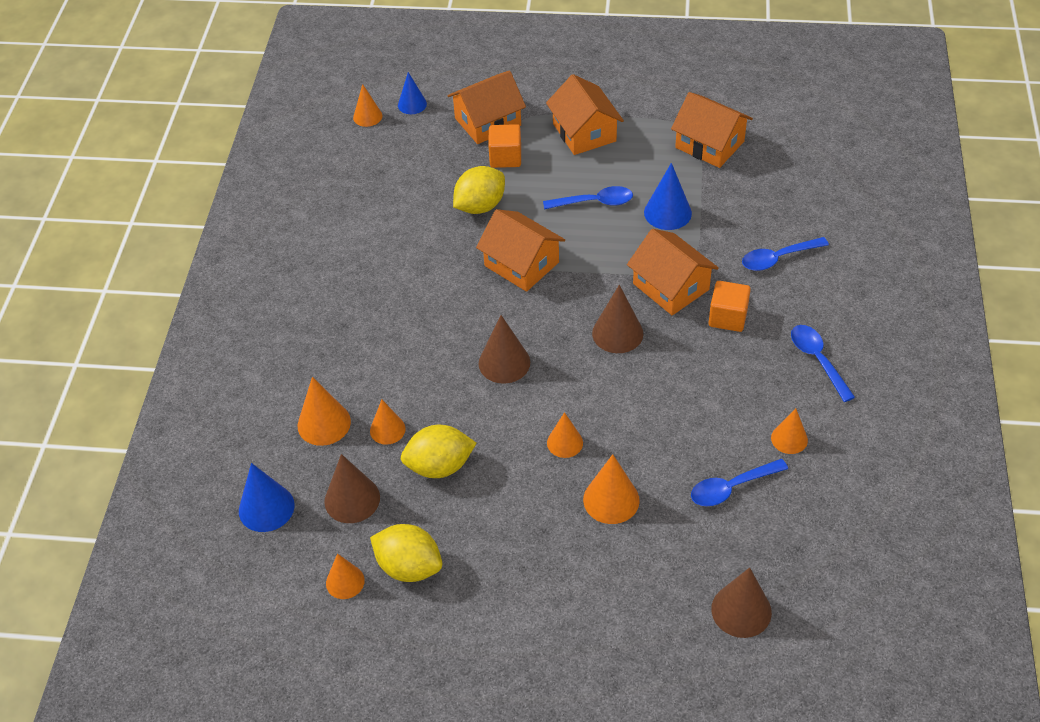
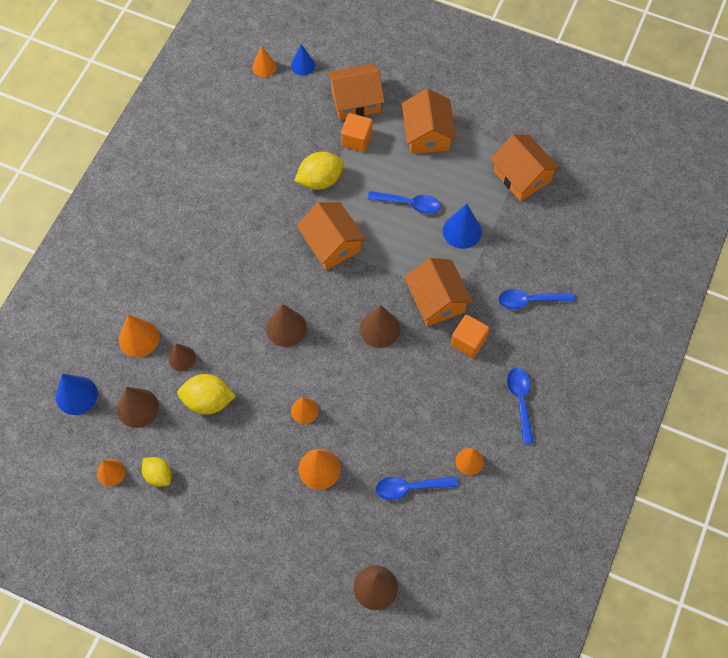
camera: 15 degrees right, 15 degrees up
orange cone [370,400,406,445] -> brown cone [169,343,196,371]
yellow lemon [370,524,442,582] -> yellow lemon [142,457,172,487], size x0.65

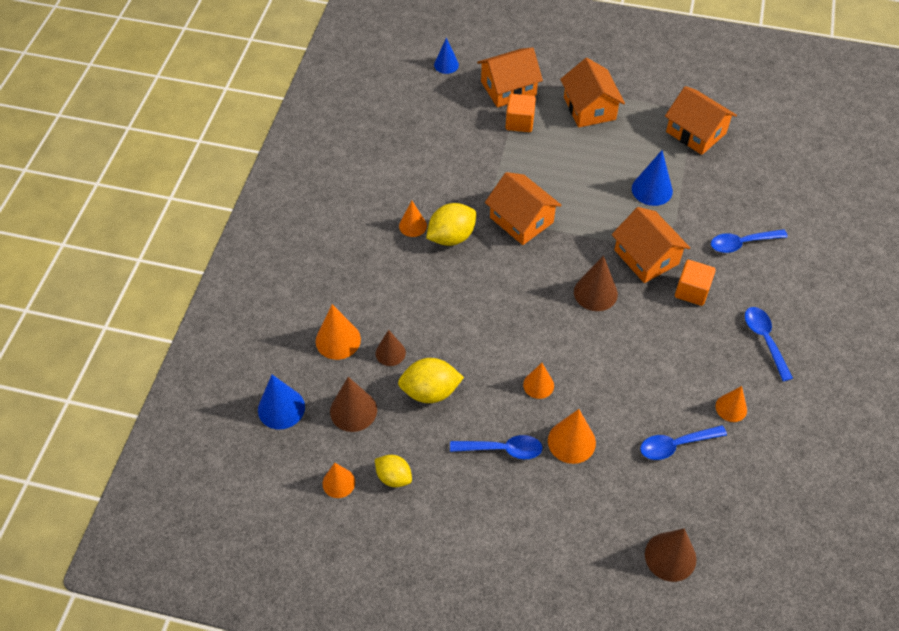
camera: 10 degrees left, 10 degrees down
orange cone [252,45,277,77] -> orange cone moved to [399,201,427,237]
brown cone [266,304,307,347] -> none
yellow lemon [294,152,344,190] -> yellow lemon moved to [426,203,476,246]
blue spoon [368,191,441,214] -> blue spoon moved to [450,435,543,459]

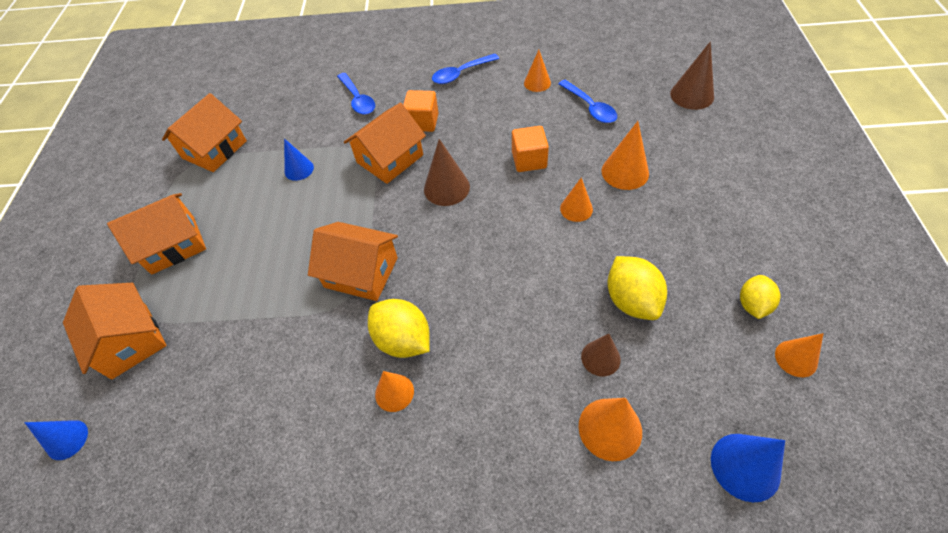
camera: 100 degrees left, 0 degrees up
brown cone [330,377,377,432] -> none
blue spoon [450,435,543,459] -> none
orange house [485,172,562,245] -> orange house turned 75 degrees clockwise [308,222,398,301]
orange cube [505,94,536,132] -> orange cube moved to [512,126,549,172]
blue cone [632,150,673,206] -> blue cone [284,138,314,181], size x0.67

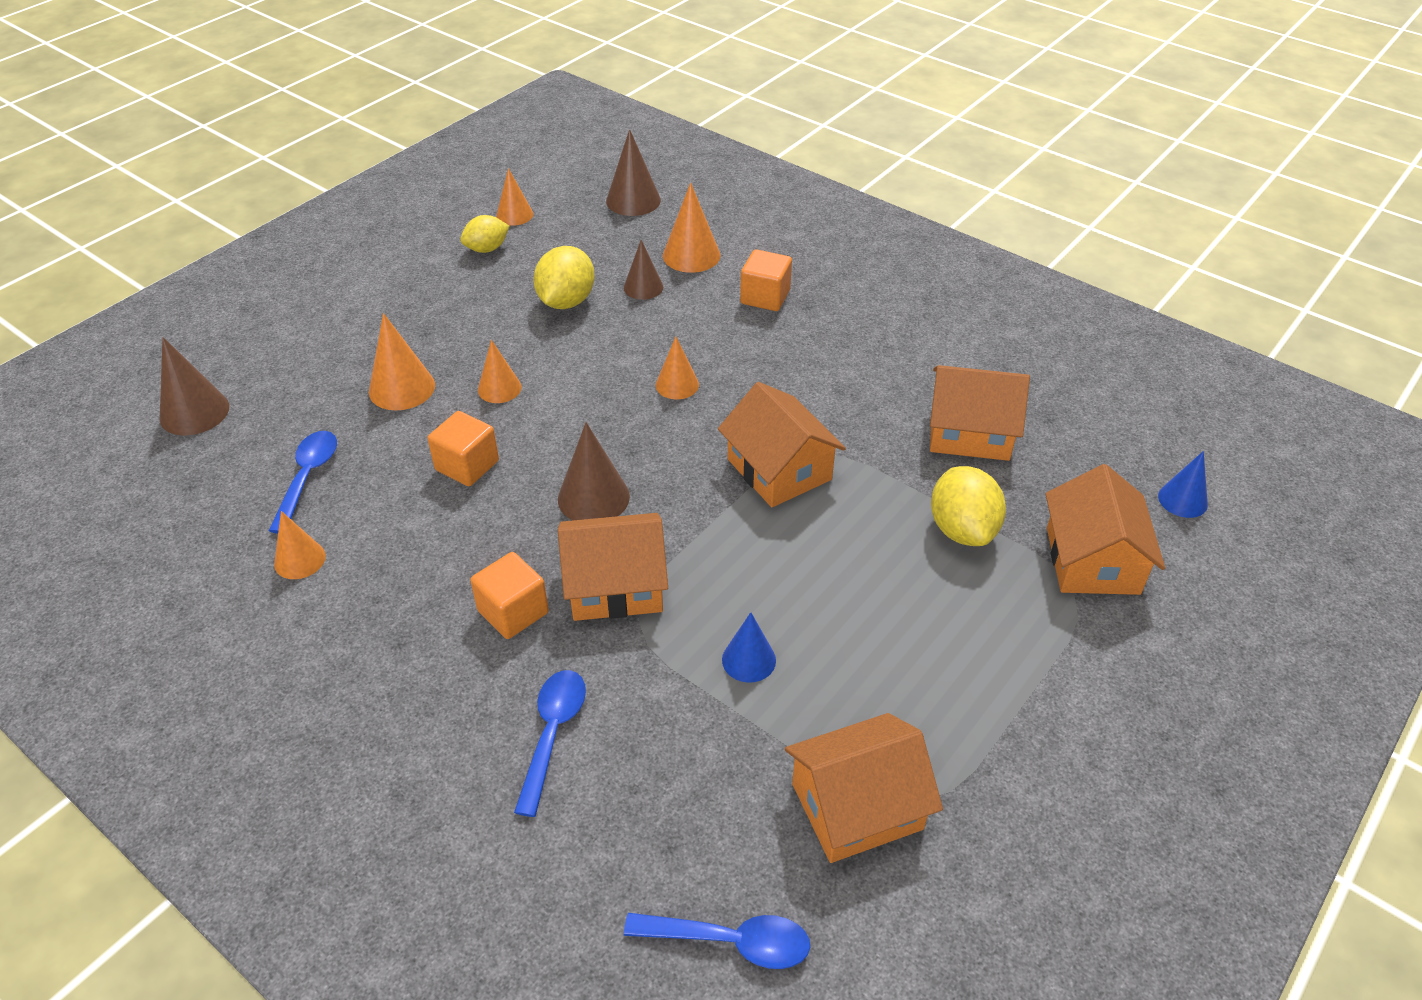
camera: 145 degrees left, 10 degrees down
orange house [107,193,206,275] -> orange house moved to [930,365,1030,461]
yellow lemon [368,299,430,358] -> yellow lemon moved to [931,466,1006,546]
orange cone [375,371,414,412] -> orange cone moved to [656,336,699,399]
blue spoon [432,54,499,84] -> blue spoon moved to [624,913,810,969]
blue cone [711,434,785,502] -> brown cone [606,129,661,216]
none -> orange cube [740,249,792,311]

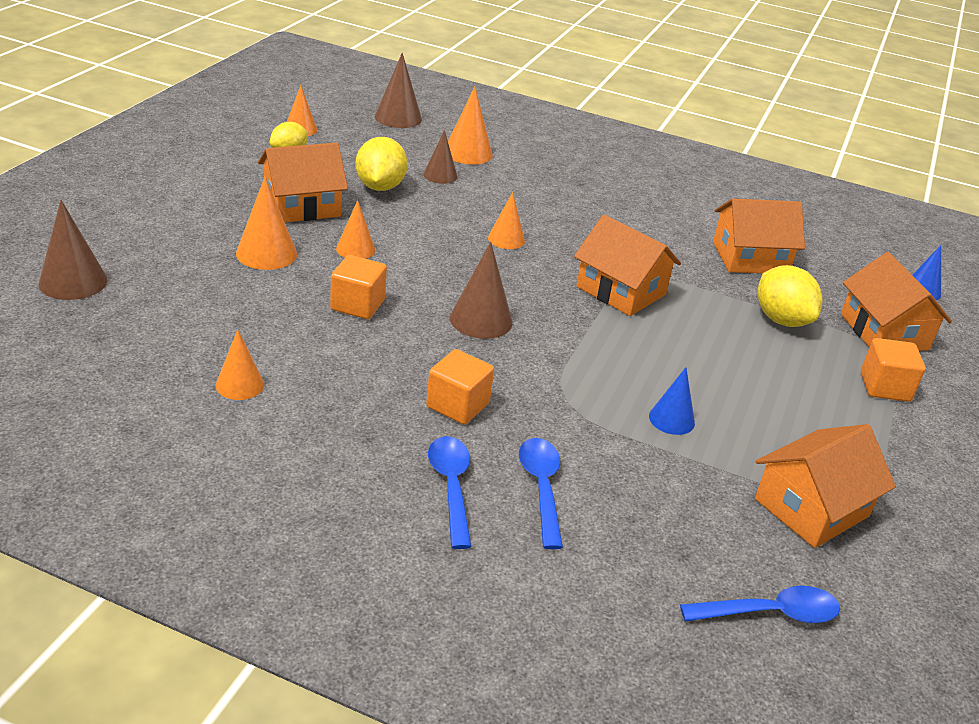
camera: 20 degrees left, 10 degrees down
blue spoon [269,431,337,534] -> blue spoon moved to [428,436,472,549]
orange house [558,513,668,621] -> orange house moved to [258,143,348,222]
orange cube [740,249,792,311] -> orange cube moved to [861,338,926,402]

